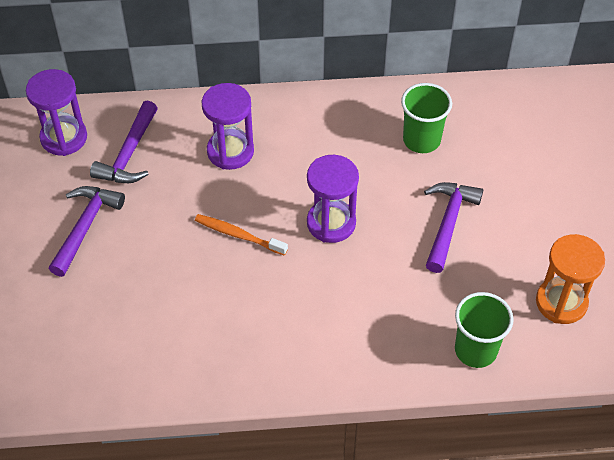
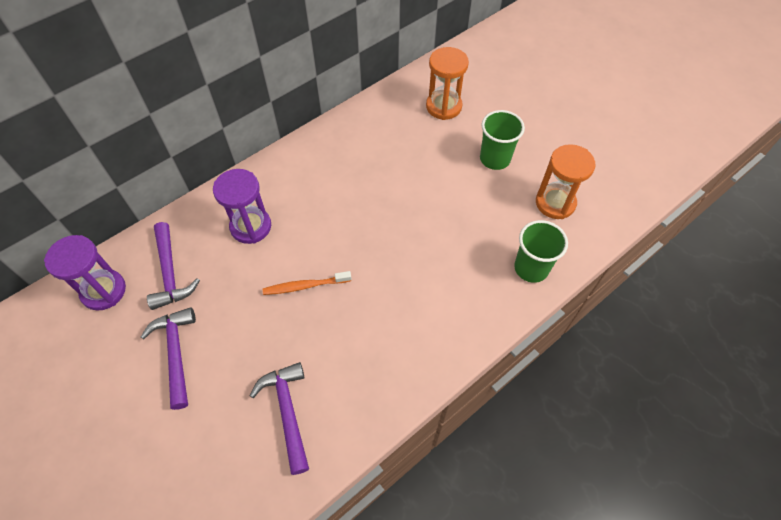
camera: 35 degrees left, 5 degrees up
purple hourglass [307,155,359,243] -> none
green cup [401,83,452,153] -> green cup moved to [480,110,525,170]
purple hammer [424,182,483,273] -> purple hammer moved to [250,362,309,475]
none -> orange hourglass [426,47,469,120]

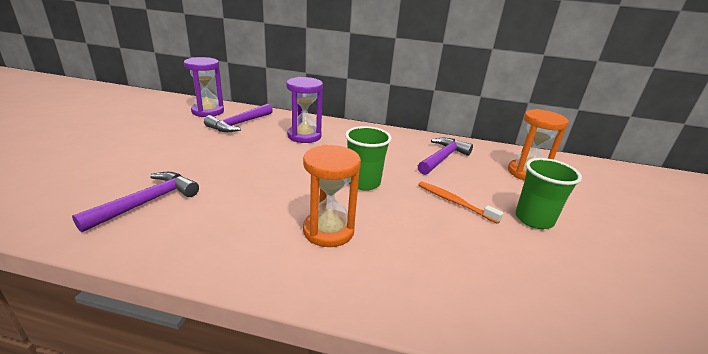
camera: 50 degrees right, 30 degrees down
purple hammer [141,307,196,410] -> purple hammer moved to [418,138,473,175]
orange toothbrush [263,271,352,295] -> orange toothbrush moved to [418,181,503,224]
green cup [514,220,568,283] -> green cup moved to [345,126,392,191]
orange hourglass [536,144,595,219] -> orange hourglass moved to [303,145,361,247]

